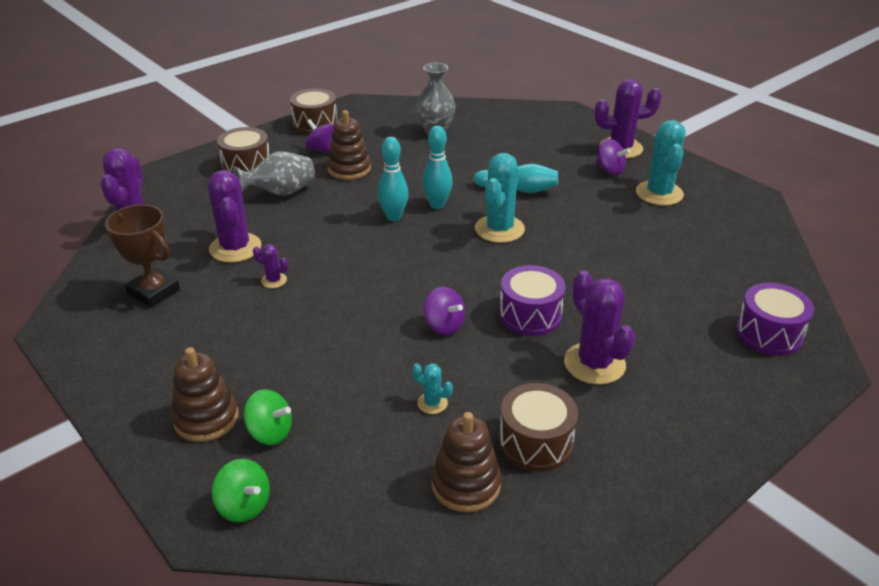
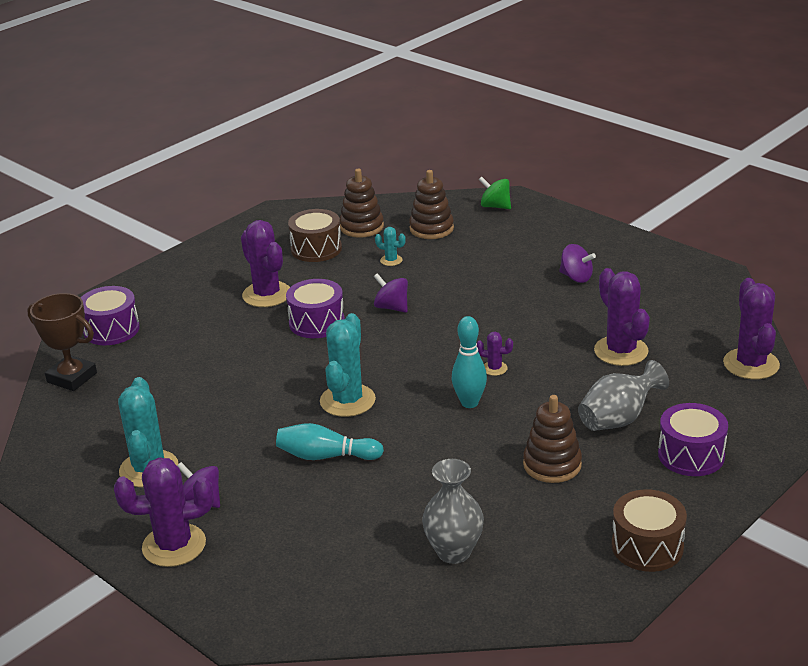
camera: 175 degrees right, 5 degrees down
brown trophy [105,204,180,307] -> brown trophy moved to [27,293,97,391]
brown stacking toy [171,347,239,442] -> brown stacking toy moved to [409,170,454,239]
brown drum [217,127,269,173] -> purple drum [658,403,728,476]
green spinning top [244,389,292,445] -> none
purple cactus [253,244,288,288] -> purple cactus moved to [477,332,513,376]
purple spinning top [305,119,334,153] -> purple spinning top moved to [559,244,596,283]
turquoise bowling pin [422,126,453,209] -> none

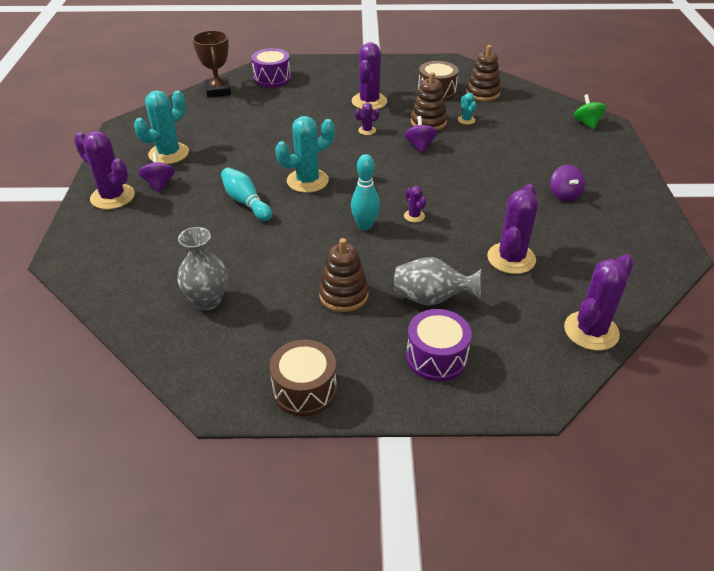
camera: 45 degrees right, 10 degrees up
purple drum [286,279,345,338] -> purple cactus [355,103,380,135]
brown stacking toy [409,170,454,239] -> brown stacking toy moved to [410,72,447,131]

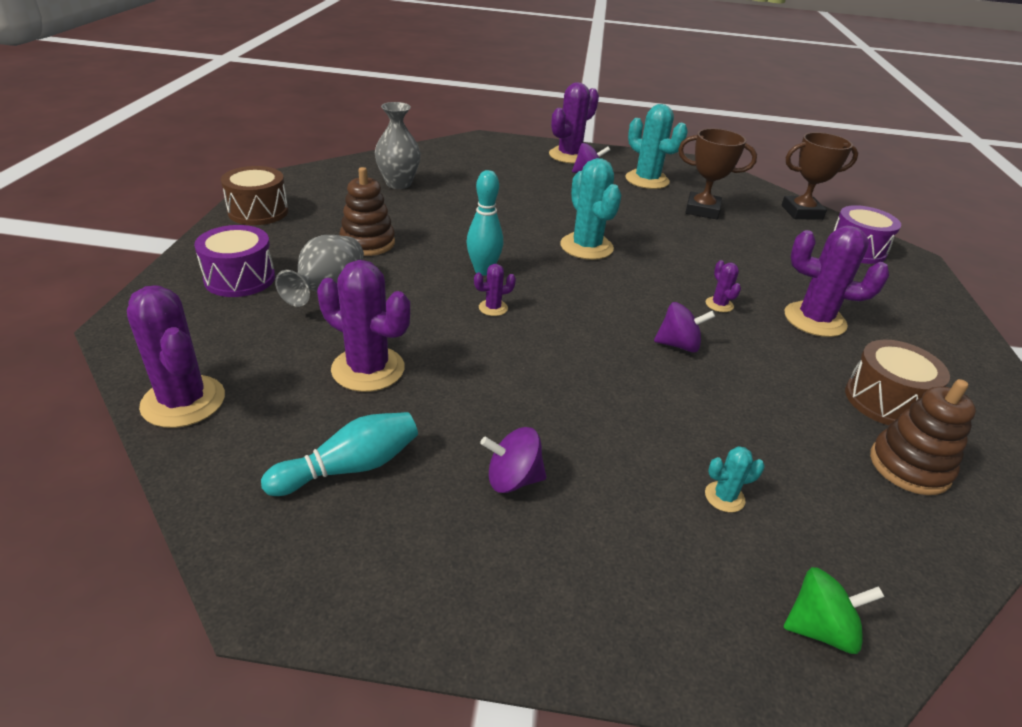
camera: 95 degrees right, 5 degrees down
turquoise bowling pin [221,167,272,221] -> turquoise bowling pin moved to [261,412,418,496]
brown stacking toy [410,72,447,131] -> none
turquoise cactus [458,93,477,125] -> turquoise cactus moved to [705,446,765,512]
none -> brown trophy [678,128,757,219]

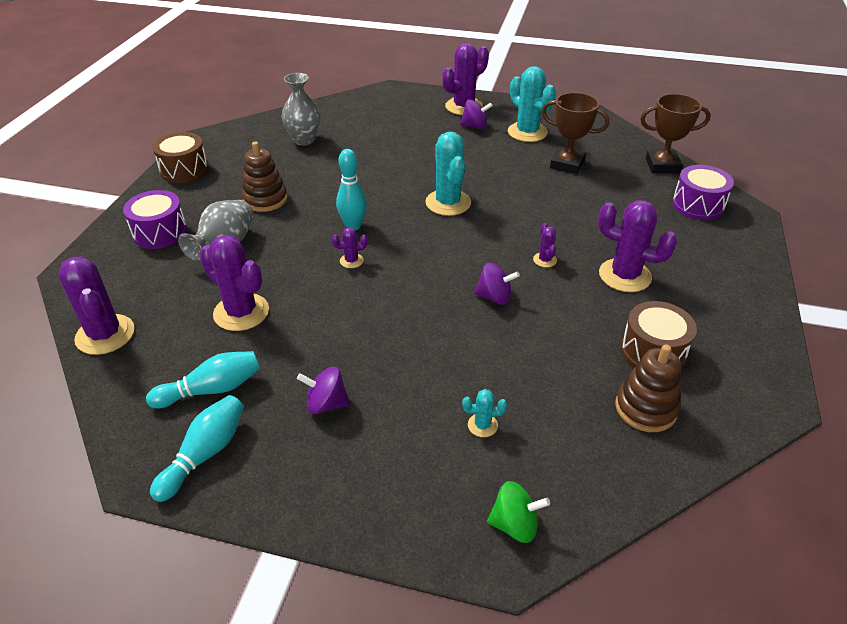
camera: 10 degrees right, 5 degrees up
none -> turquoise bowling pin [150,395,244,502]

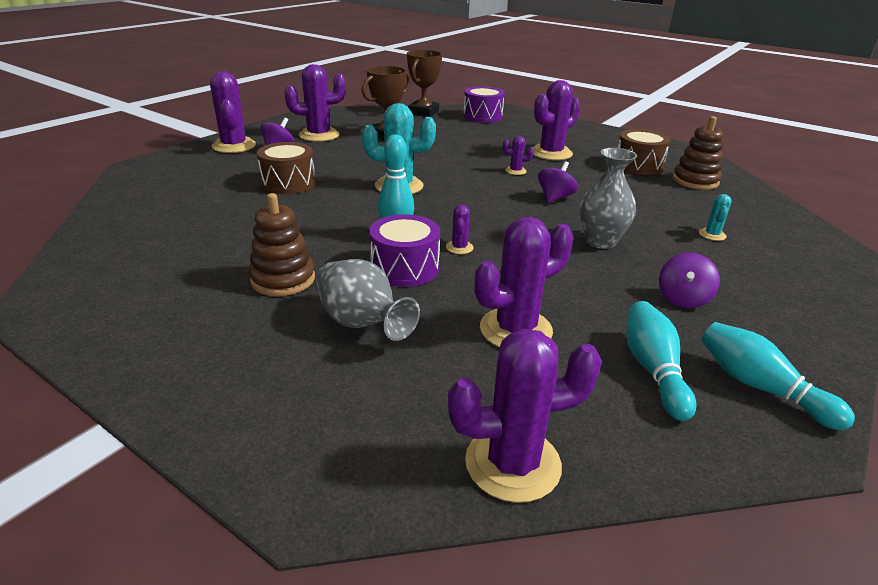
camera: 70 degrees left, 10 degrees down
purple drum [123,190,187,249] -> purple drum moved to [369,214,440,287]
brown drum [152,132,208,183] -> brown drum moved to [257,142,316,194]
grey vase [282,73,320,146] -> grey vase moved to [580,148,637,249]
green spinning top [487,481,550,543] -> none
turquoise cactus [508,66,556,142] -> purple cactus [284,64,346,142]

